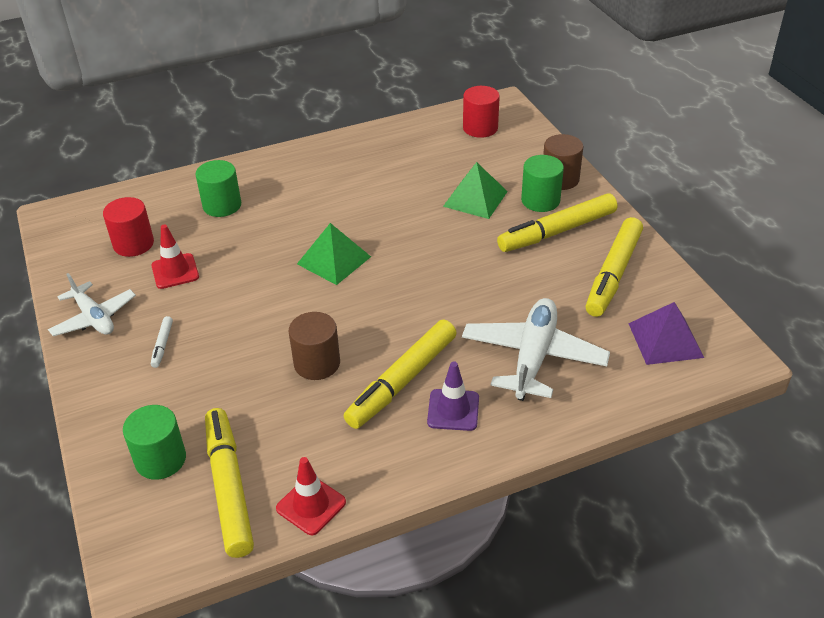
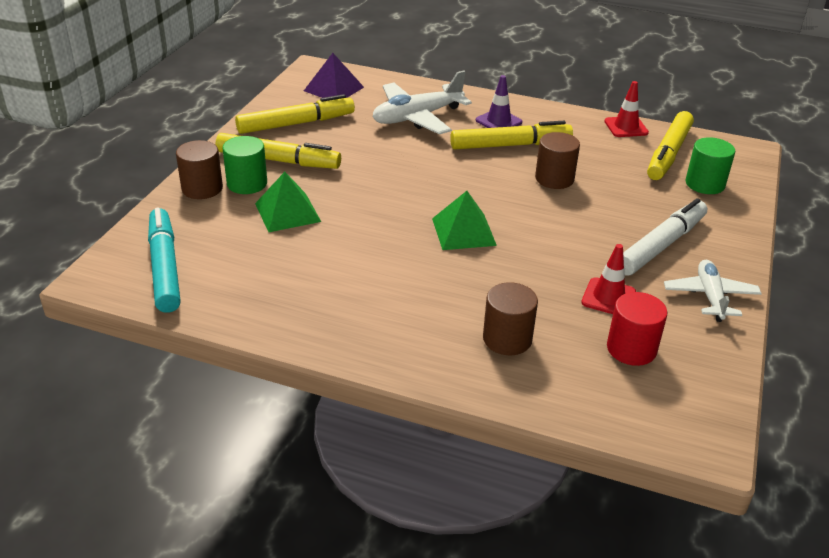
camera: 140 degrees left, 5 degrees down
white marker [151,316,173,368] -> white marker [623,198,707,276], size x2.33
green cylinder [196,160,241,217] -> brown cylinder [483,282,538,355]
red cylinder [463,86,500,138] -> turquoise marker [148,208,181,313]

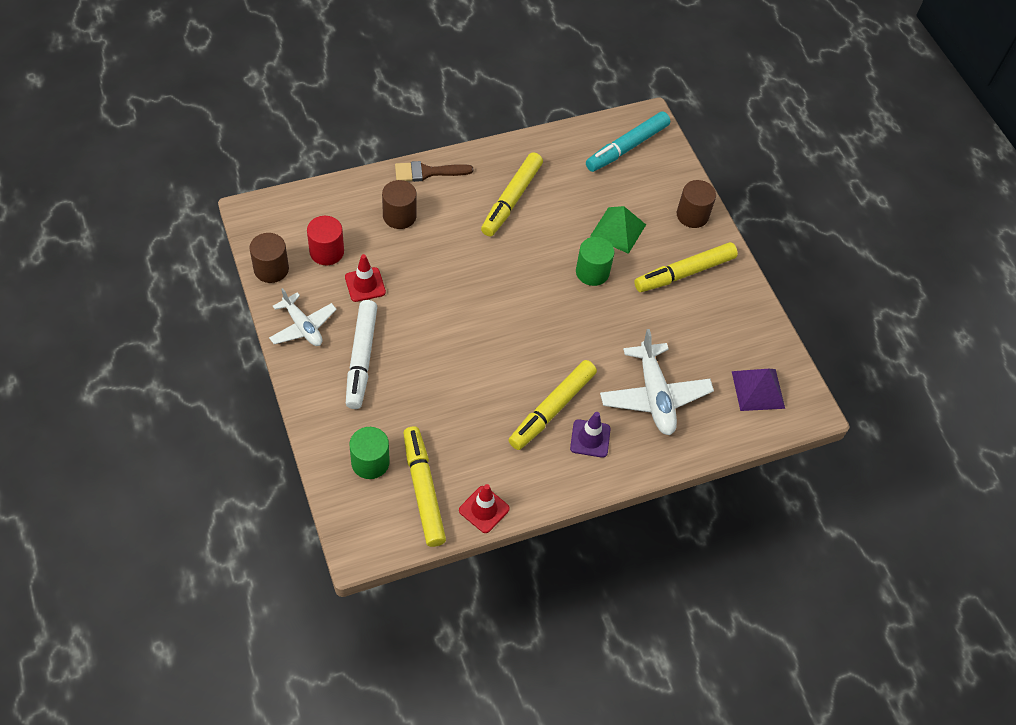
camera: 135 degrees right, 20 degrees up
turquoise marker [148,208,181,313] -> turquoise marker turned 105 degrees clockwise [586,111,670,172]
green cylinder [222,136,267,194] -> green cylinder moved to [576,237,615,286]
yellow marker [235,94,355,134] -> yellow marker moved to [481,152,543,236]
white plane [373,70,472,134] -> white plane turned 150 degrees clockwise [600,329,714,435]
green pyramid [432,191,497,250] -> none
brown cylinder [535,132,580,189] -> brown cylinder moved to [249,233,289,283]
none -> brown brush [395,161,473,182]

